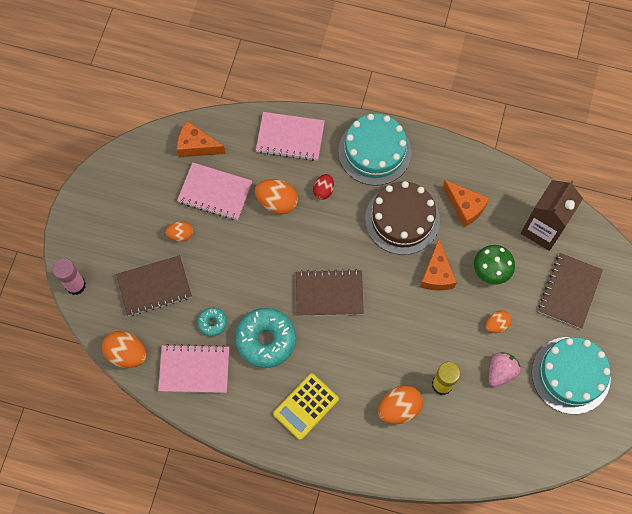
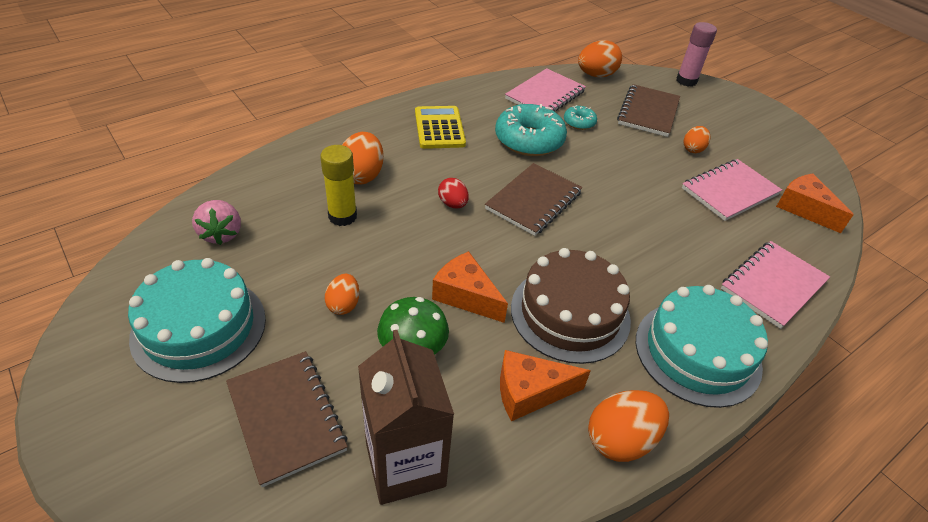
camera: 125 degrees right, 25 degrees down
orange cheese [177,121,226,157] -> orange cheese turned 90 degrees counterclockwise [776,174,854,233]
orange egg [255,179,298,214] -> orange egg moved to [588,390,669,462]
red egg [313,174,334,200] -> red egg moved to [438,178,469,208]
pink strawberry [489,352,521,387] -> pink strawberry moved to [192,200,241,245]

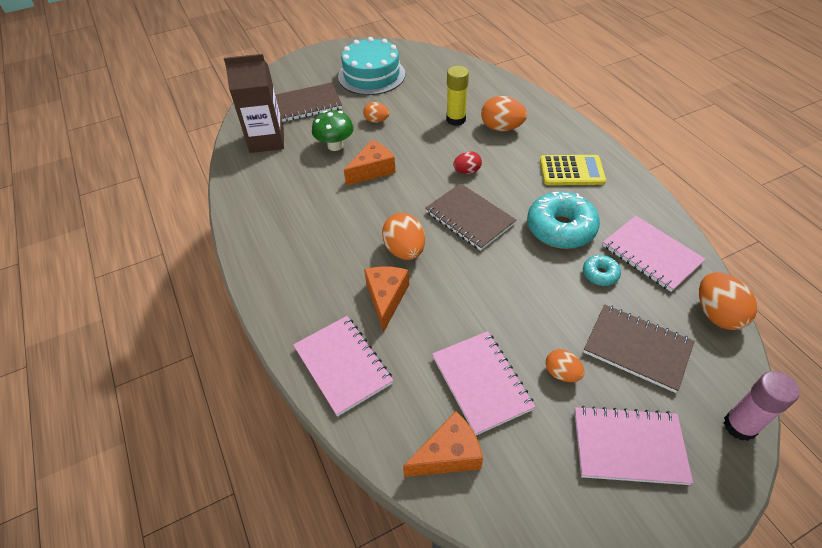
camera: 105 degrees right, 5 degrees up
pink strawberry [192,200,241,245] -> none
orange cheese [500,350,591,421] -> orange cheese moved to [364,266,409,332]
brown cake [511,248,631,364] -> none
orange egg [588,390,669,462] -> orange egg moved to [382,213,425,260]
turquoise cake [636,285,768,408] -> none
none -> pink notebook [574,406,693,485]

